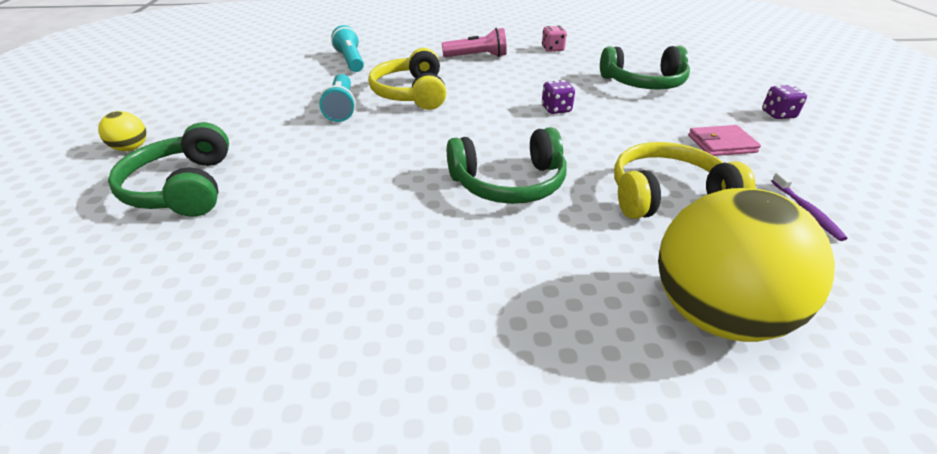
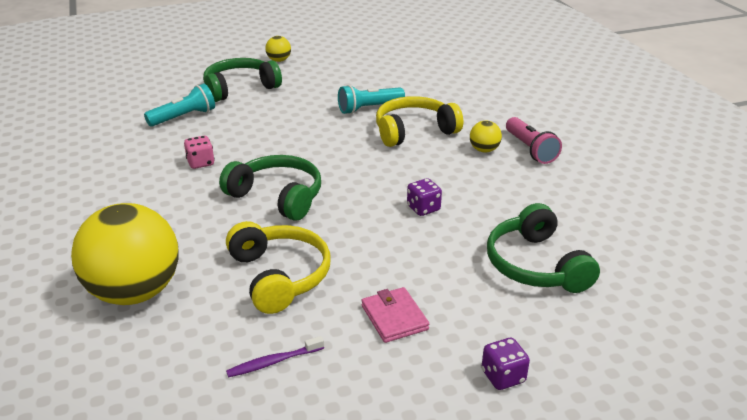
camera: 75 degrees right, 5 degrees down
turquoise flashlight [331,25,364,72] -> turquoise flashlight moved to [144,83,215,127]
green headphones [447,127,567,204] -> green headphones turned 150 degrees clockwise [219,155,321,221]
pink dice [542,26,567,52] -> pink dice moved to [184,136,215,169]
none -> yellow ball [470,121,502,152]

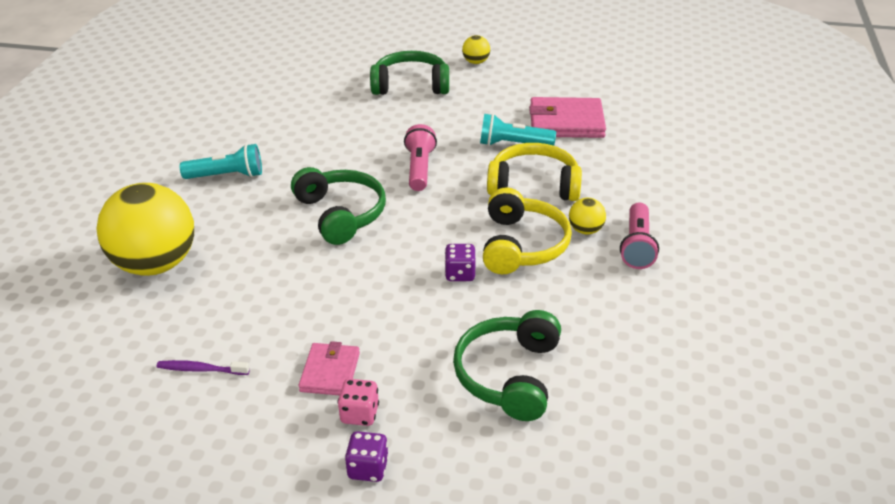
camera: 30 degrees right, 5 degrees up
turquoise flashlight [144,83,215,127] -> turquoise flashlight moved to [180,144,262,179]
pink dice [184,136,215,169] -> pink dice moved to [337,379,379,426]
yellow headphones [226,221,331,314] -> yellow headphones moved to [483,187,572,274]
none -> pink flashlight [404,124,437,191]
none -> pink wallet [529,97,606,138]

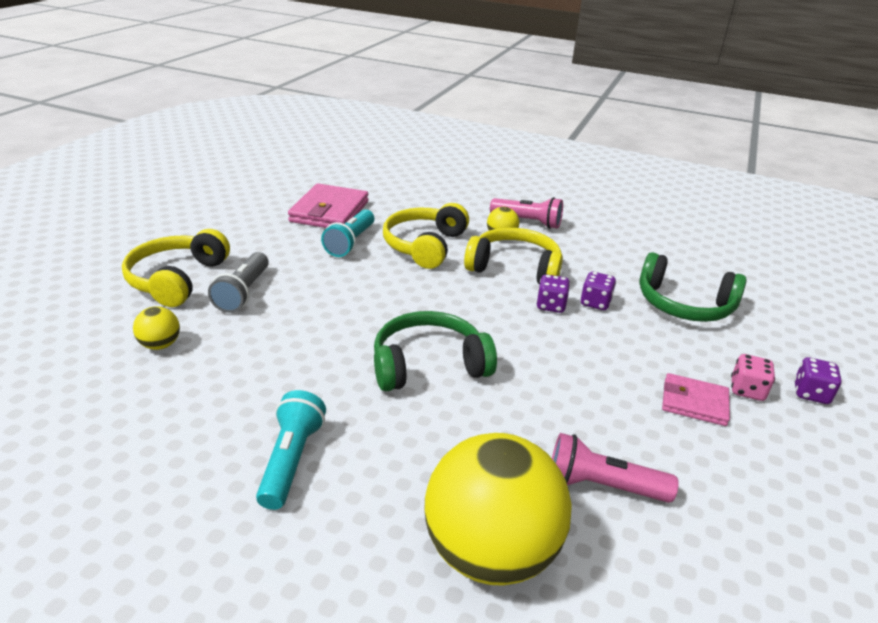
camera: 80 degrees left, 5 degrees down
purple toothbrush [157,360,250,375] -> none
green headphones [370,51,449,95] -> yellow headphones [122,229,230,307]
pink flashlight [404,124,437,191] -> pink flashlight moved to [552,433,679,503]
yellow ball [462,35,490,64] -> yellow ball moved to [133,306,180,350]
none -> grey flashlight [208,252,269,313]
none -> purple dice [580,272,616,310]

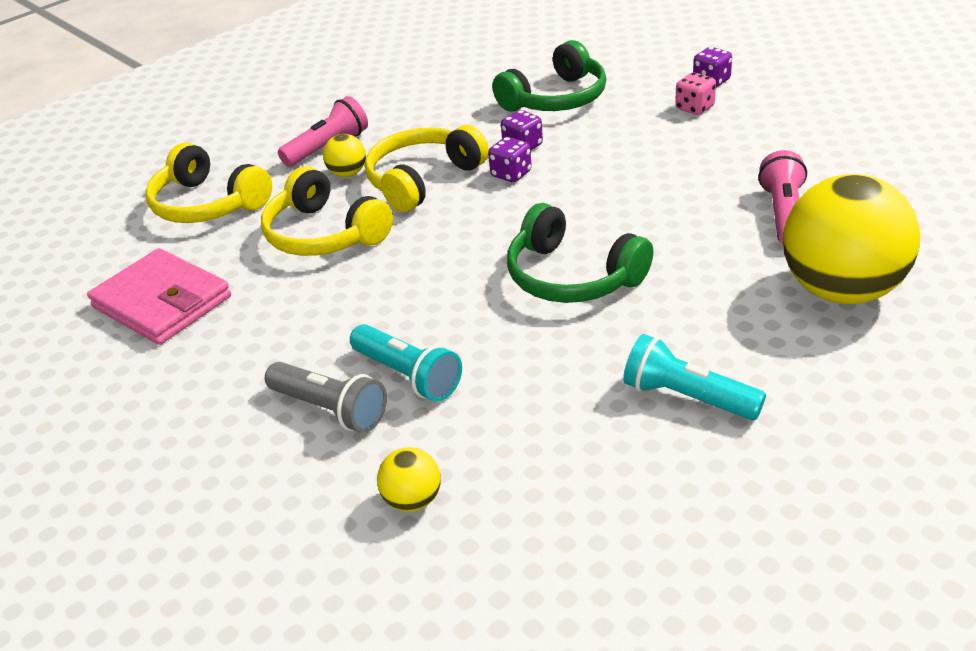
camera: 60 degrees left, 5 degrees up
yellow headphones [122,229,230,307] -> yellow headphones moved to [145,143,272,223]
turquoise flashlight [321,209,374,257] -> turquoise flashlight moved to [350,324,462,402]
green headphones [374,311,497,391] -> green headphones turned 60 degrees counterclockwise [507,203,653,303]
pink flashlight [552,433,679,503] -> pink flashlight turned 150 degrees clockwise [758,150,807,245]
pink wallet [662,373,730,426] -> none

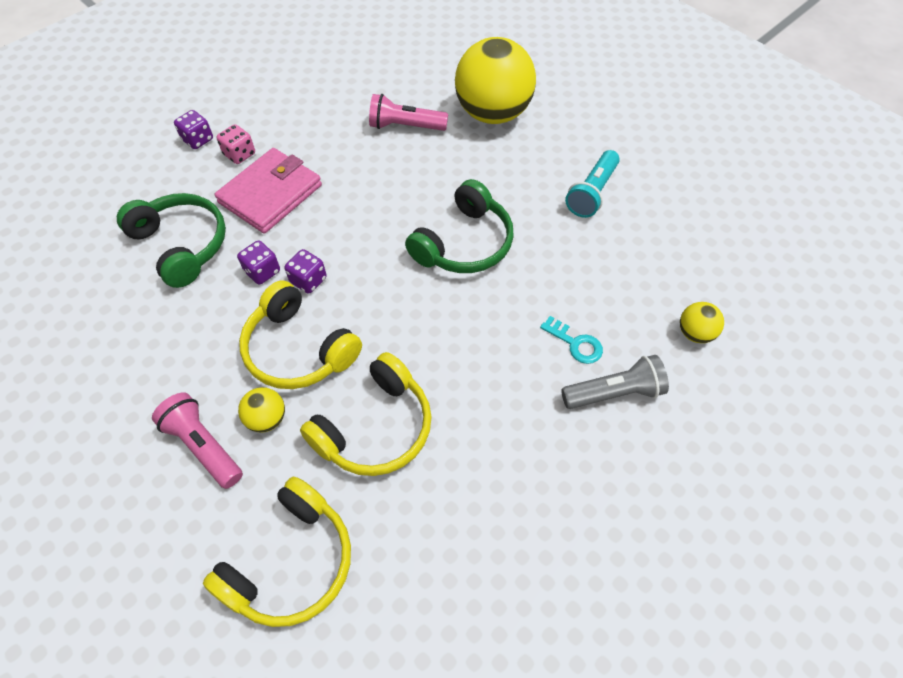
camera: 95 degrees left, 20 degrees up
pink wallet [87,248,231,345] -> pink wallet moved to [215,148,322,233]
grey flashlight [265,362,387,433] -> grey flashlight turned 45 degrees clockwise [561,355,669,409]
turquoise flashlight [350,324,462,402] -> turquoise key [540,316,603,364]

